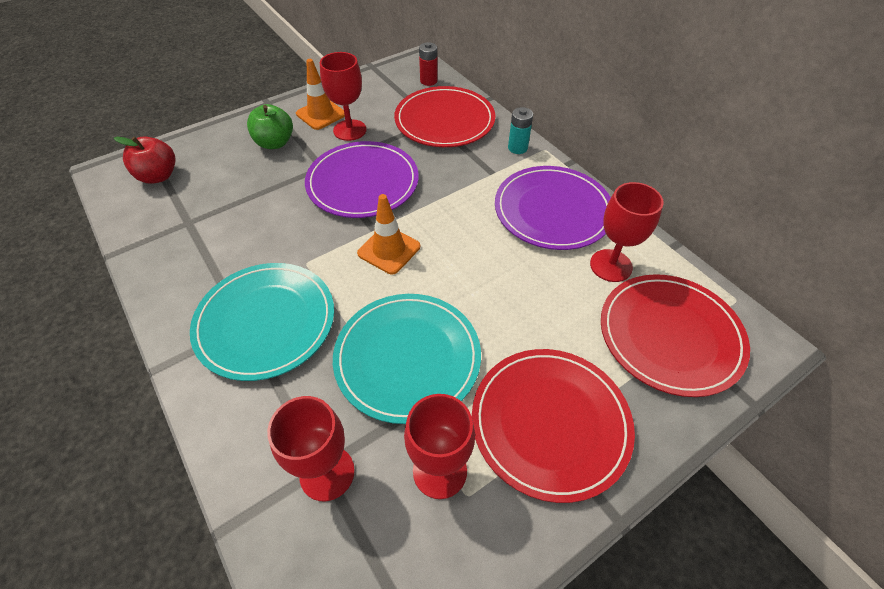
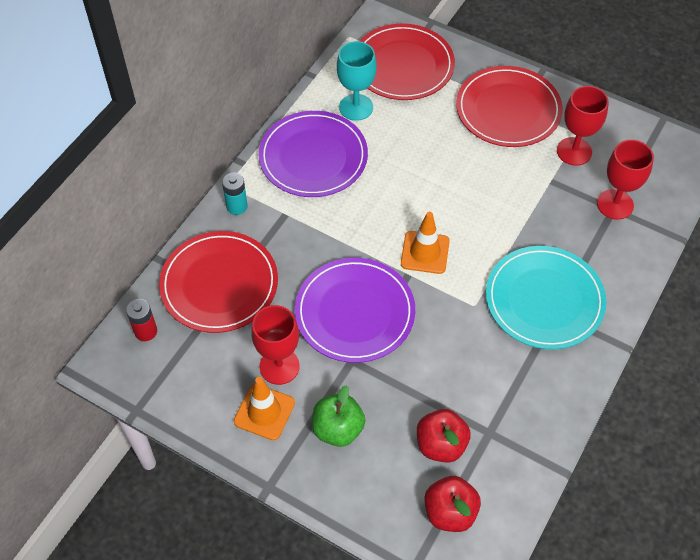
camera: 115 degrees left, 5 degrees up
turquoise plate [333,294,481,424] -> none
red goblet [590,182,664,282] -> turquoise goblet [337,41,377,121]
none -> red apple [417,409,471,463]

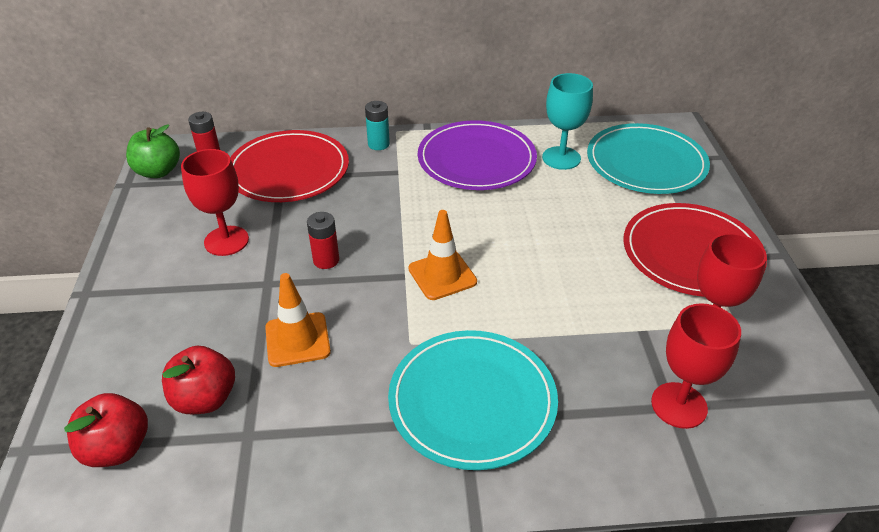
camera: 55 degrees right, 15 degrees down
orange traffic cone [234,377,295,440] -> orange traffic cone moved to [265,273,331,367]
purple plate [295,258,415,363] -> red battery [307,212,339,269]
green apple [312,385,365,447] -> green apple moved to [126,124,180,178]
red plate [360,23,455,100] -> turquoise plate [587,123,710,194]

